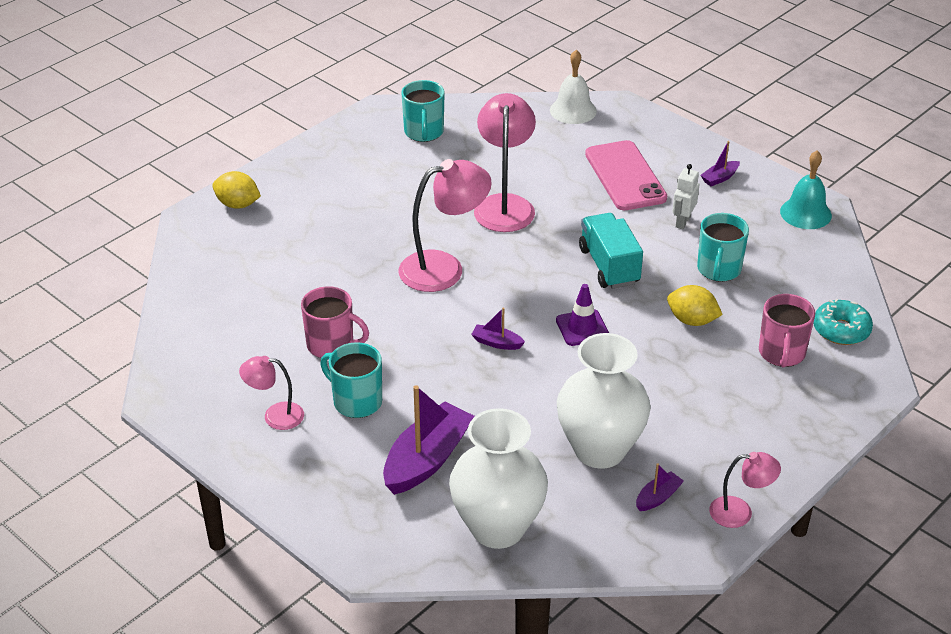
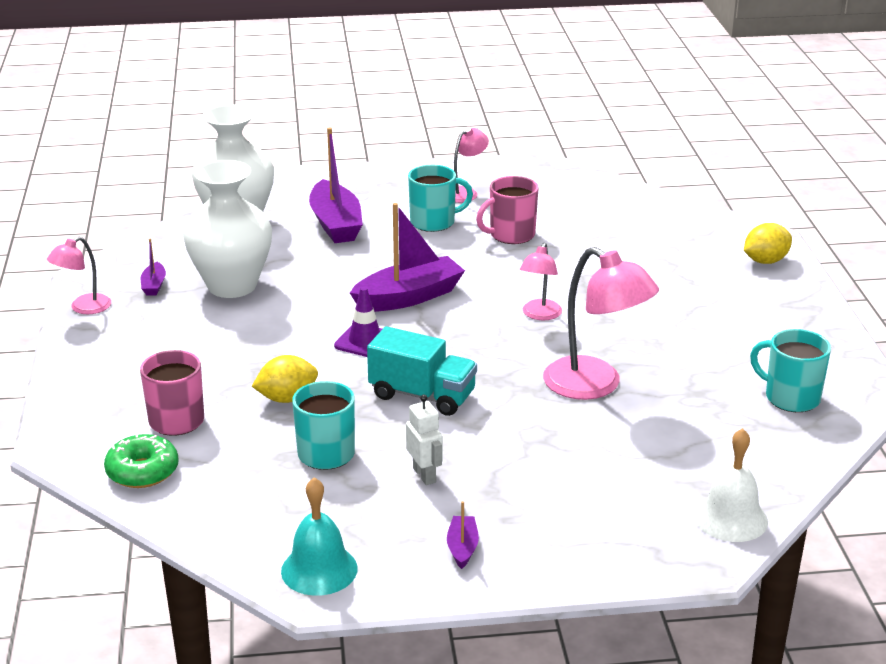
camera: 130 degrees right, 10 degrees down
pink lamp [398,159,492,292] -> pink lamp [520,242,562,320], size x0.56
purple boat [471,307,525,350] -> purple boat [350,203,465,312], size x2.15
pink phone [585,140,667,210] -> none
turquoise donut [814,299,873,345] -> green donut [104,433,178,488]

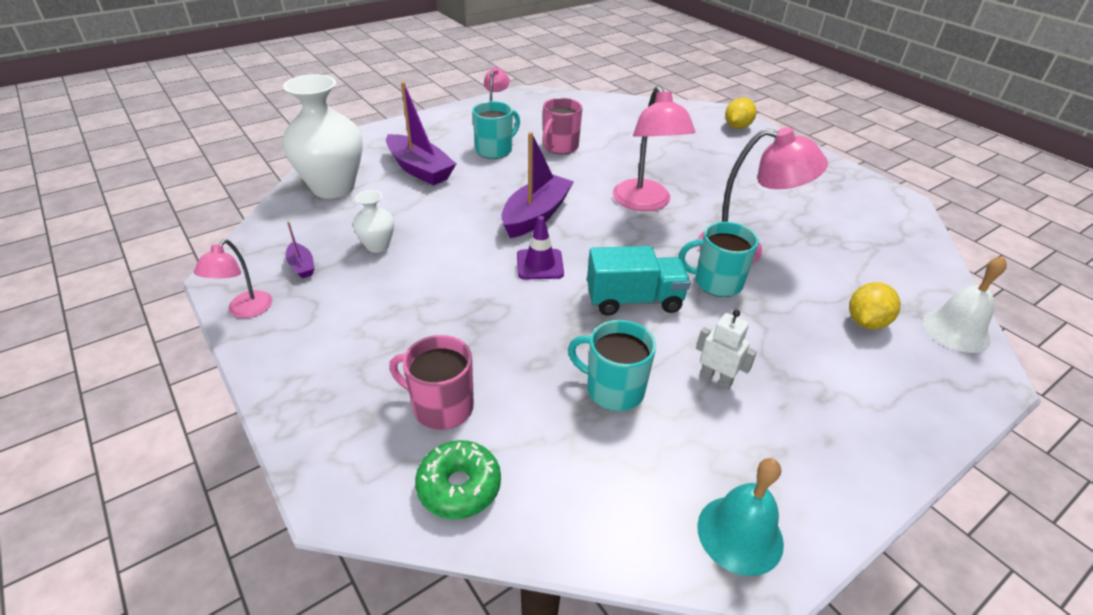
camera: 30 degrees left, 10 degrees up
white vase [183,160,272,298] -> white vase [353,190,394,253], size x0.48
yellow lemon [252,355,318,403] -> yellow lemon moved to [849,282,901,330]
purple boat [447,501,479,569] -> none
pink lamp [520,242,562,320] -> pink lamp [613,85,696,211], size x1.79
turquoise mug [750,329,831,412] -> turquoise mug moved to [679,222,759,297]

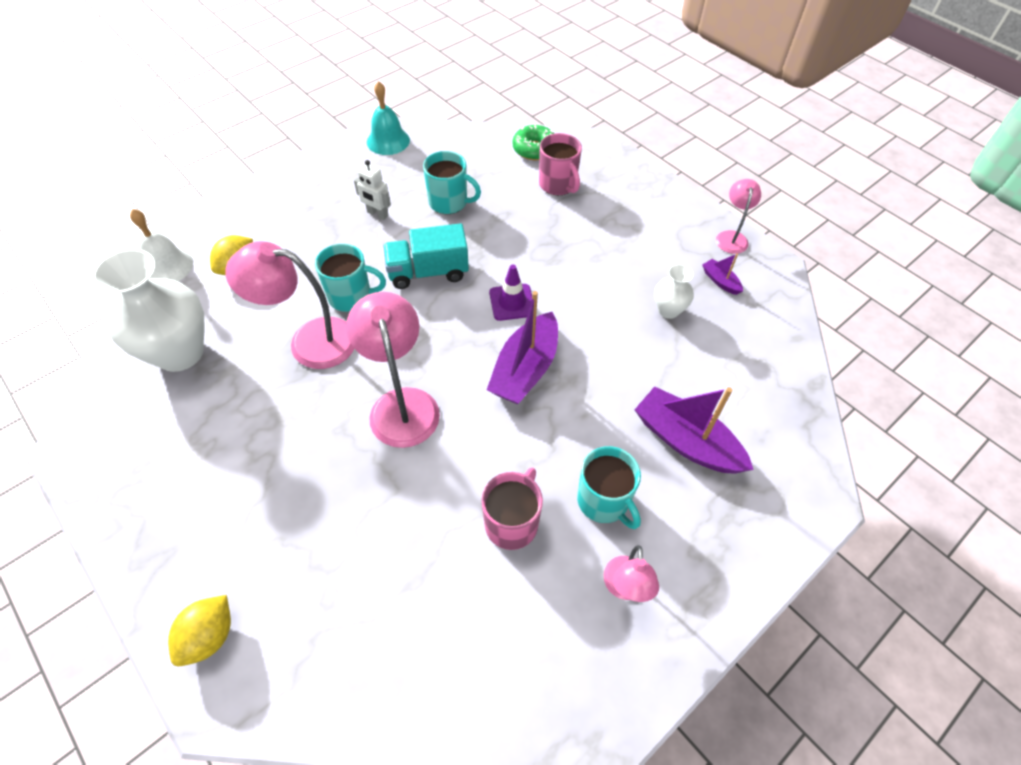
camera: 175 degrees right, 15 degrees up
white vase [282,74,363,199] -> white vase moved to [92,249,205,372]
pink mug [389,335,474,430] -> pink mug turned 45 degrees clockwise [539,133,582,195]
turquoise mug [472,101,520,159] -> turquoise mug turned 75 degrees counterclockwise [577,446,641,529]

